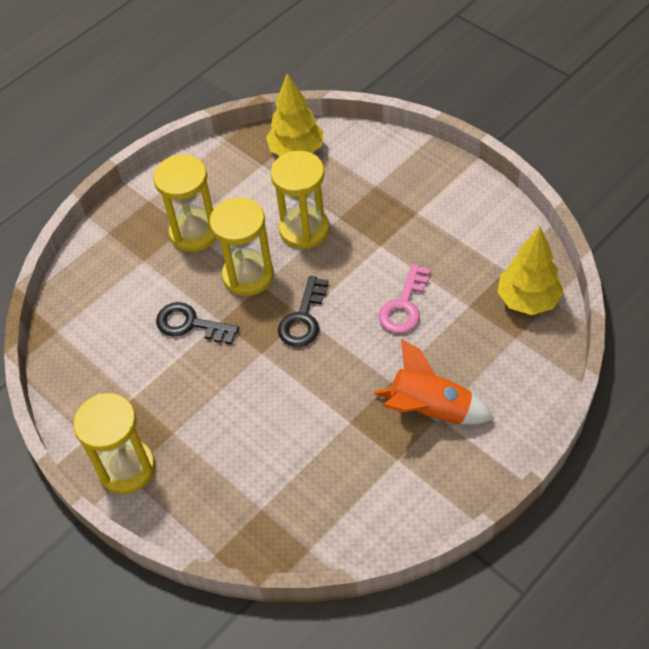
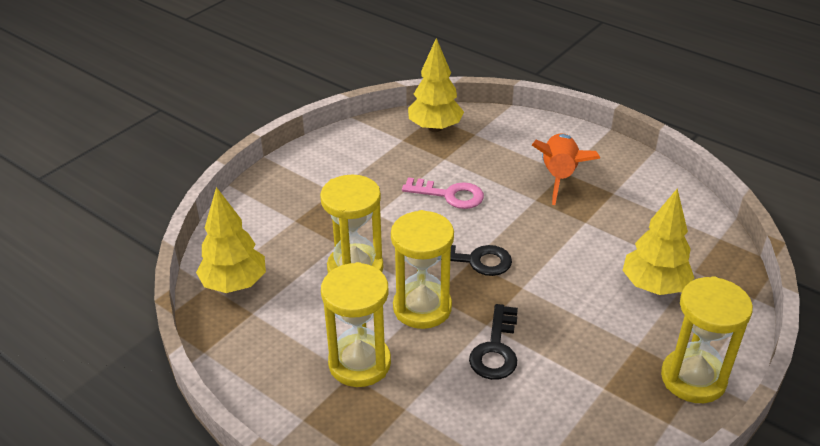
camera: 100 degrees left, 15 degrees down
none -> yellow tree [622,189,694,295]

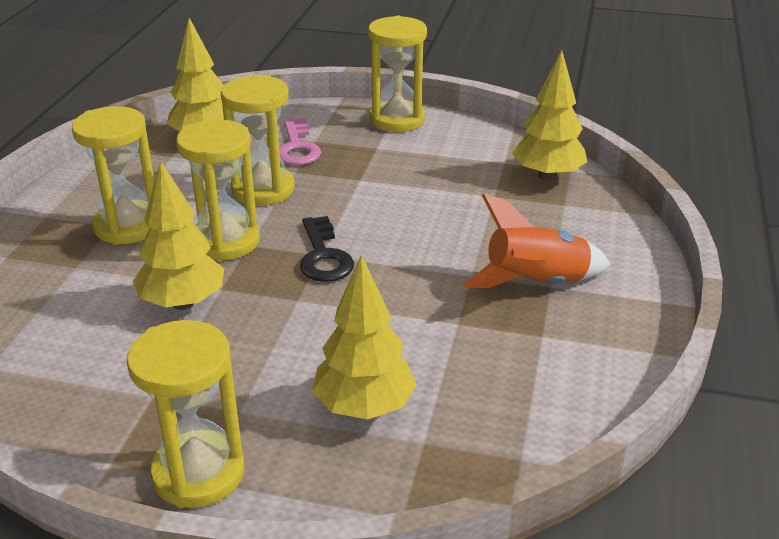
camera: 65 degrees right, 5 degrees down
pink key [402,177,484,209] -> pink key moved to [279,118,321,165]
black key [469,304,518,380] -> yellow tree [133,161,224,310]
none -> yellow hourglass [368,16,427,132]

